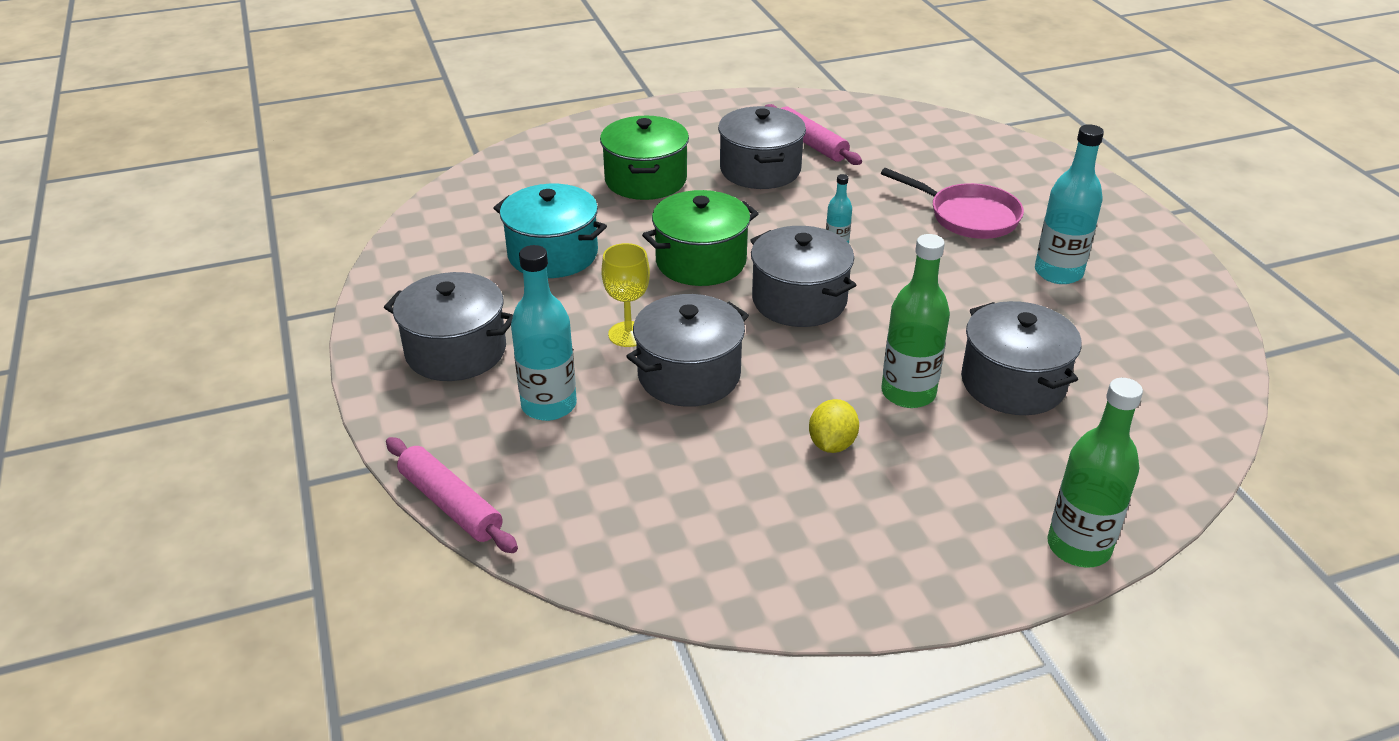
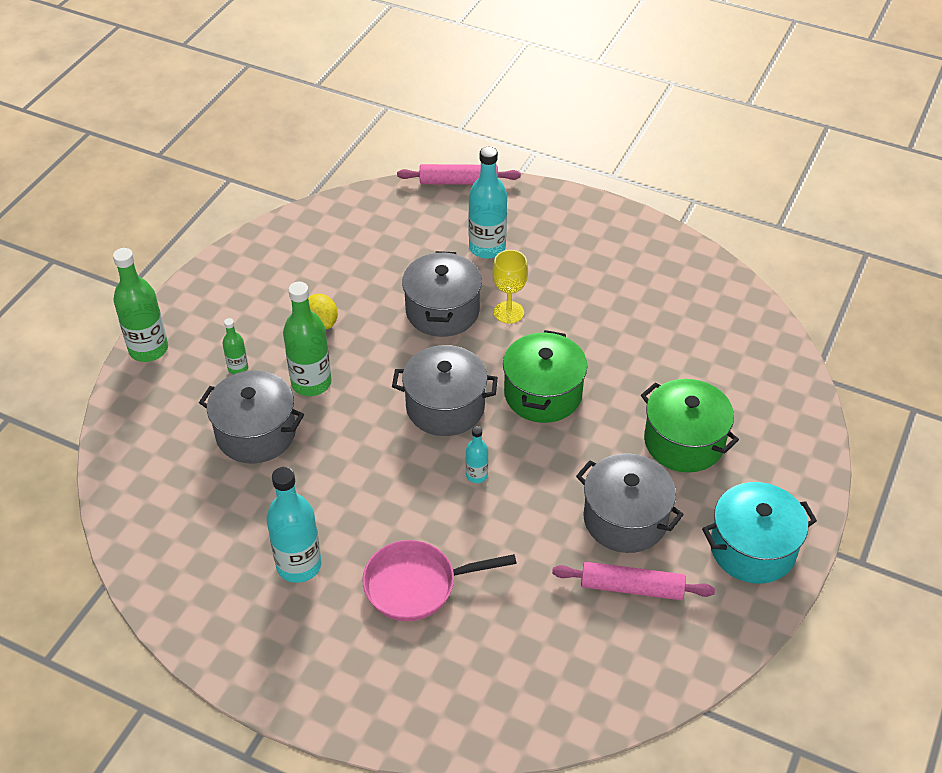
camera: 135 degrees right, 10 degrees up
grey pot [384,272,513,381] -> none
turquoise pot [494,184,607,278] -> turquoise pot moved to [702,482,817,584]
none -> green bottle [222,318,248,374]

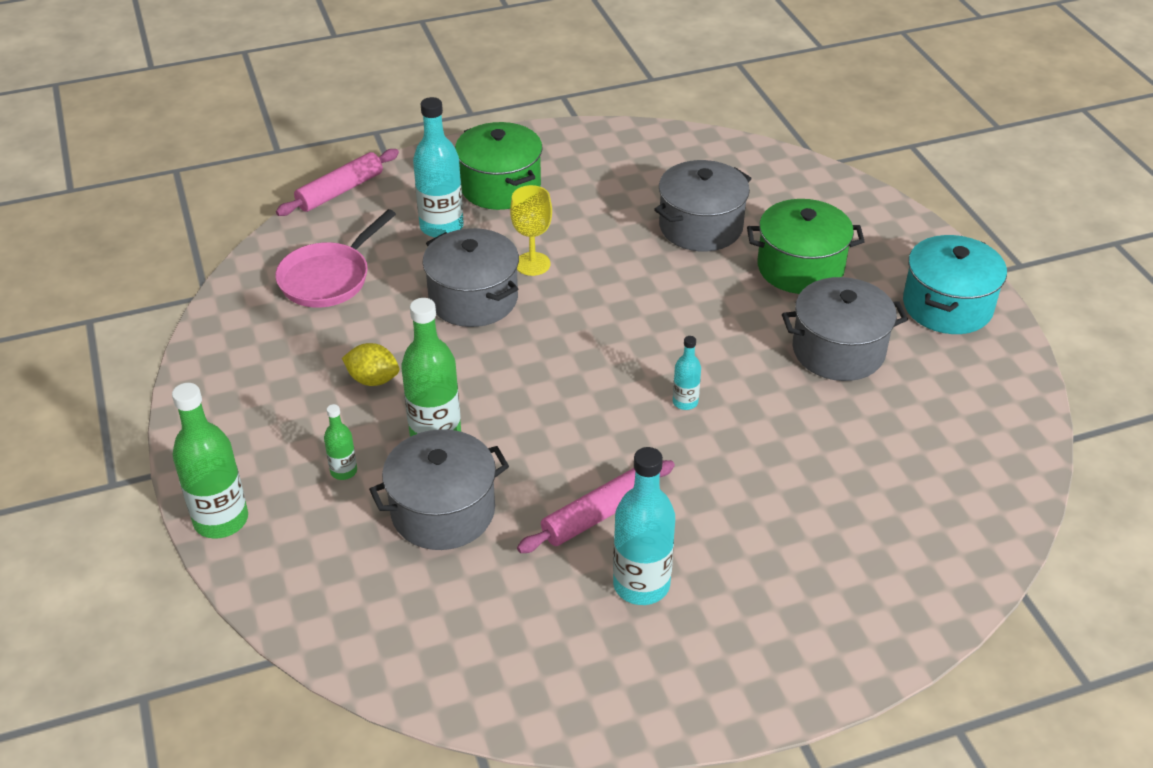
camera: 45 degrees left, 5 degrees down
pink pan [362,540,517,621] -> pink pan moved to [275,209,396,308]
grey pot [392,345,498,436] -> grey pot moved to [654,160,752,251]
green pot [503,330,587,423] -> green pot moved to [455,122,543,210]
pink rolling pin [552,562,715,600] -> pink rolling pin moved to [517,460,675,553]

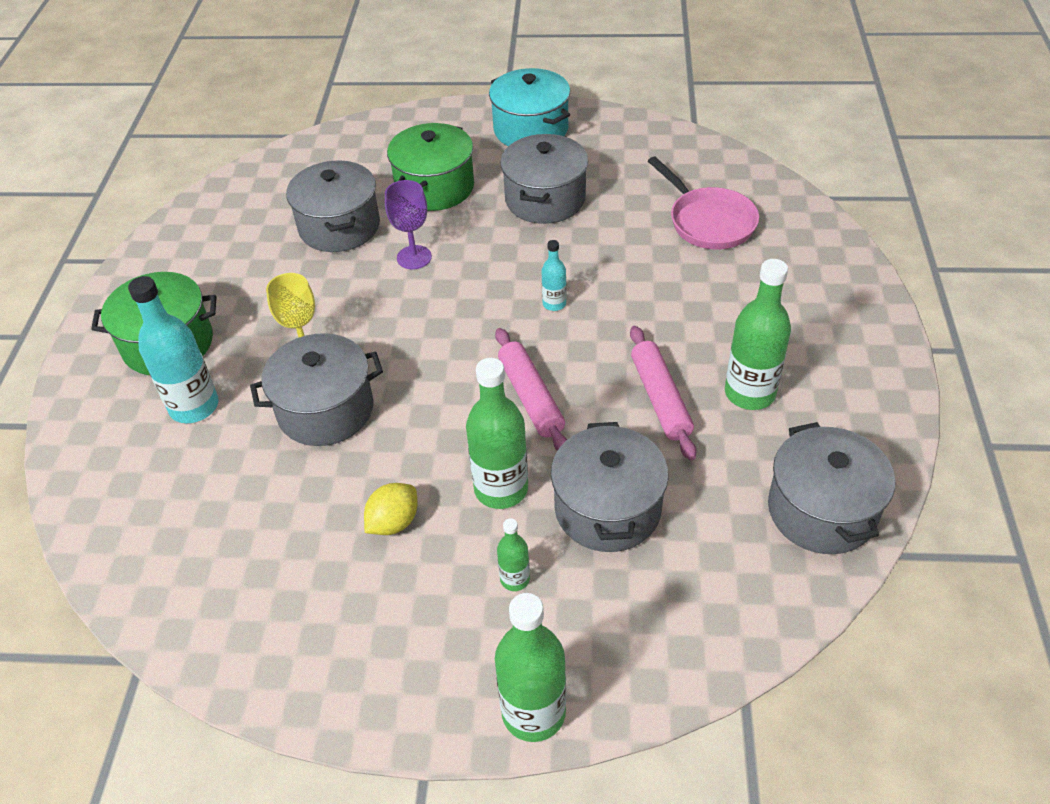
camera: 65 degrees left, 5 degrees up
pink pan [275,209,396,308] -> pink pan moved to [648,156,759,249]
pink rolling pin [276,149,399,216] -> pink rolling pin moved to [495,328,567,451]
turquoise bottle [613,447,675,605] -> green bottle [725,259,791,410]
none -> purple goblet [385,180,432,269]
none -> grey pot [768,422,895,554]

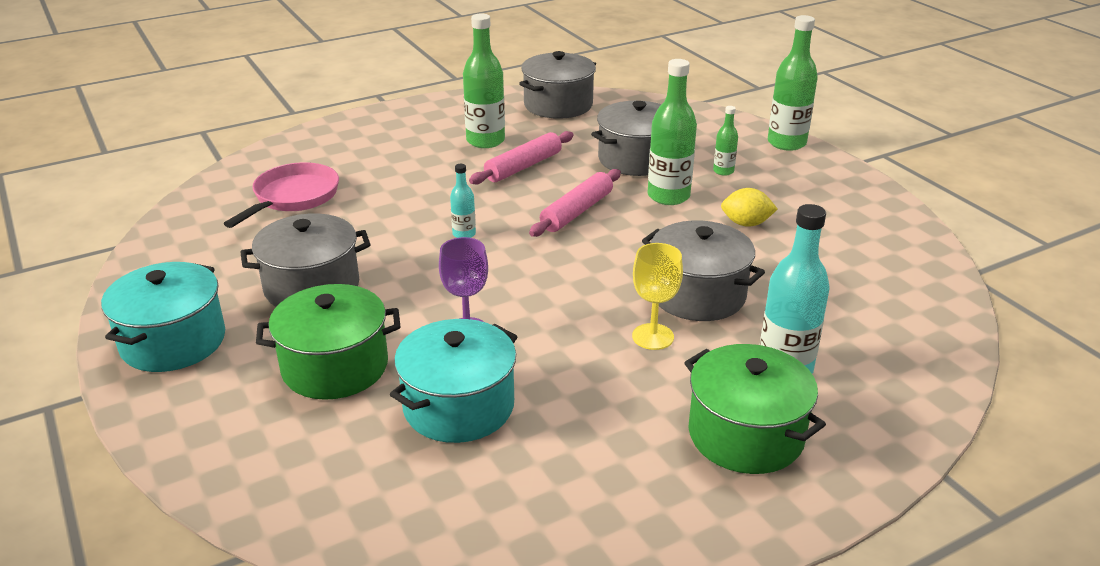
camera: 125 degrees left, 15 degrees down
grey pot [286,160,380,252] -> turquoise pot [390,319,518,443]

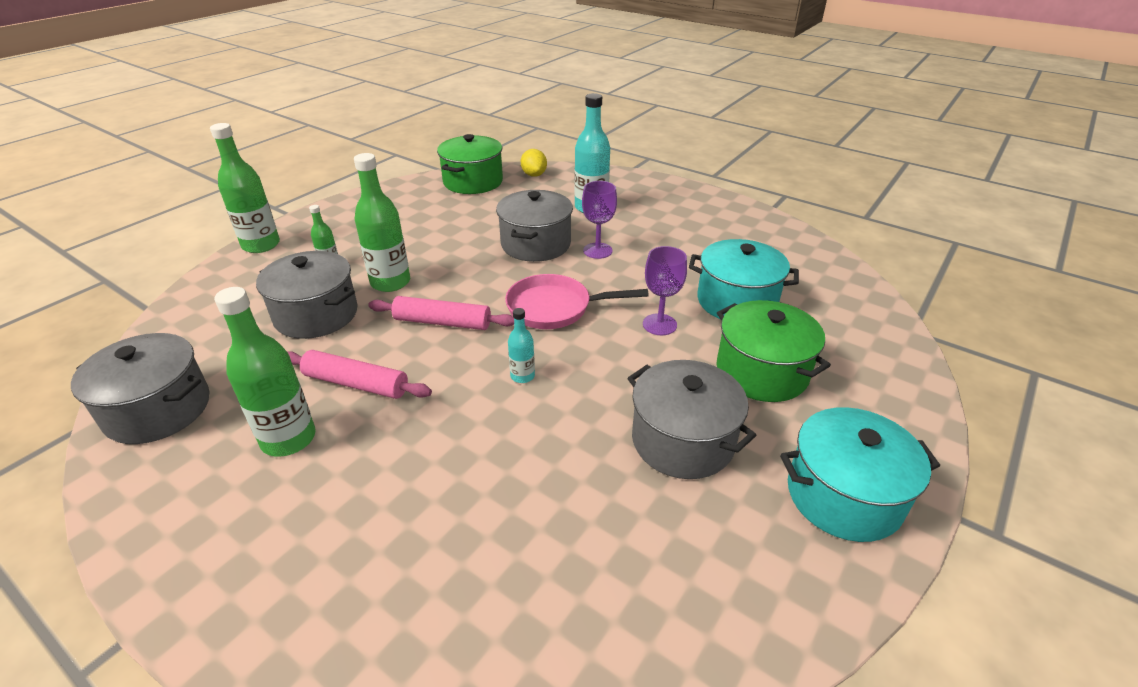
camera: 115 degrees left, 5 degrees up
pink pan [224,162,339,228] -> pink pan moved to [505,274,649,329]
yellow goblet [632,243,683,350] -> purple goblet [582,181,617,259]
green pot [684,344,826,474] -> green pot moved to [437,134,503,194]
yellow lemon [721,188,777,227] -> yellow lemon moved to [521,149,547,177]

